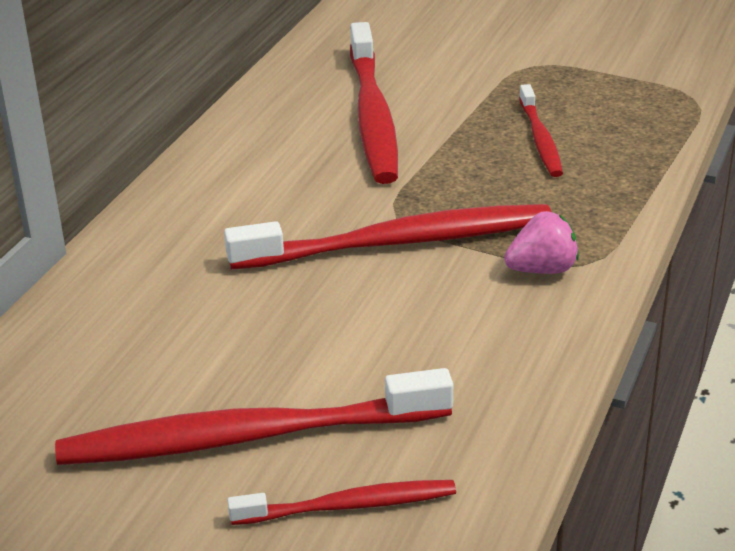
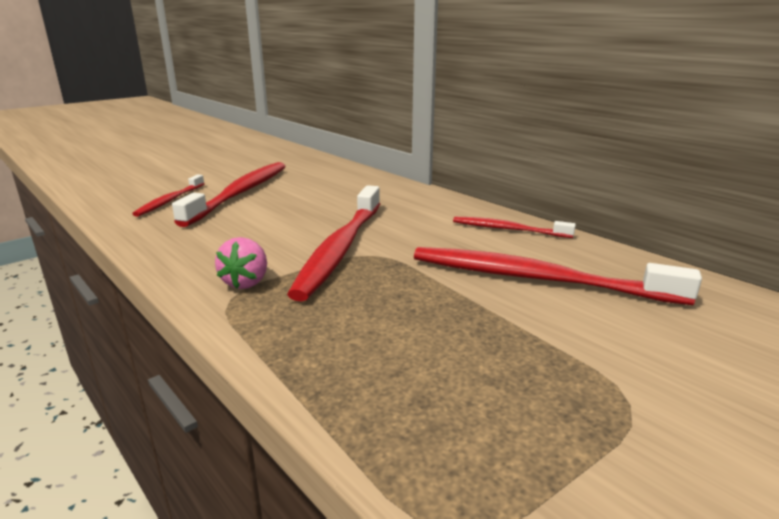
camera: 115 degrees right, 10 degrees down
red toothbrush [519,84,563,177] -> red toothbrush moved to [453,217,576,238]

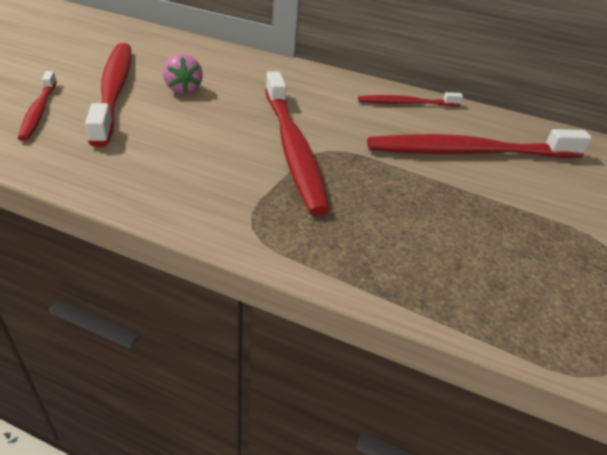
camera: 30 degrees left, 15 degrees up
pink strawberry [215,237,267,289] -> pink strawberry moved to [163,54,203,94]

